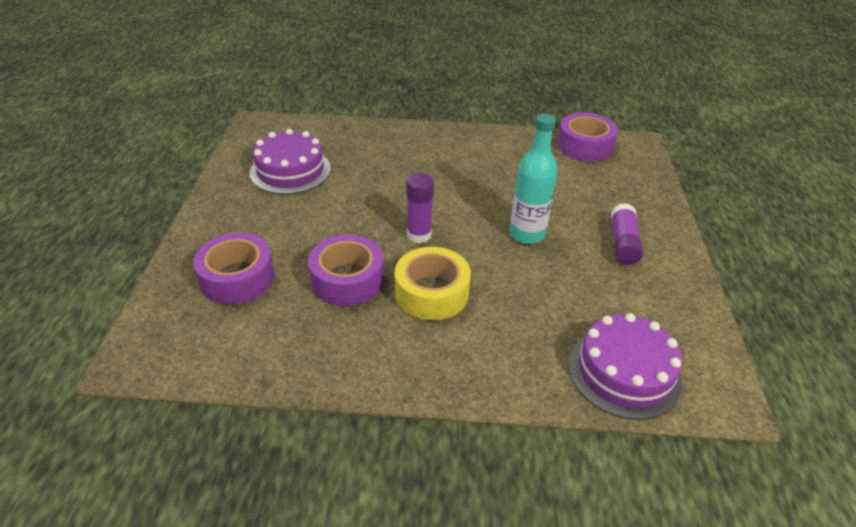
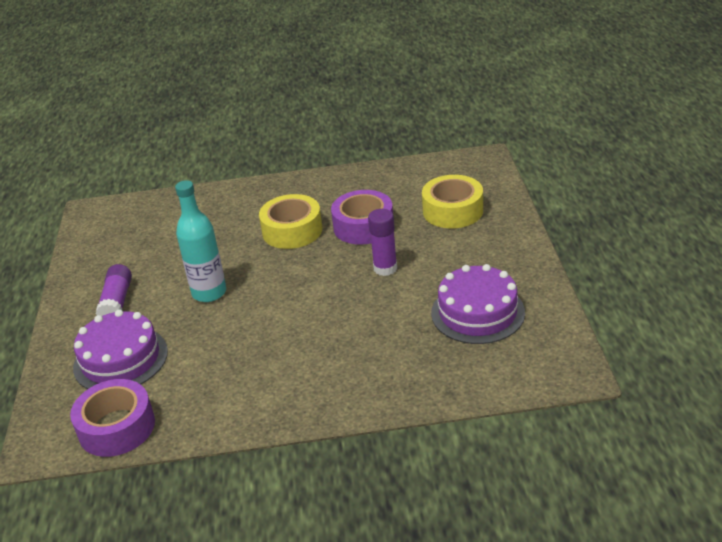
camera: 175 degrees right, 5 degrees down
purple tape [193,233,275,305] -> yellow tape [422,175,483,229]
purple glue stick [406,173,434,243] -> purple glue stick moved to [368,209,397,276]
purple cake [569,313,683,420] -> purple cake moved to [73,309,168,389]

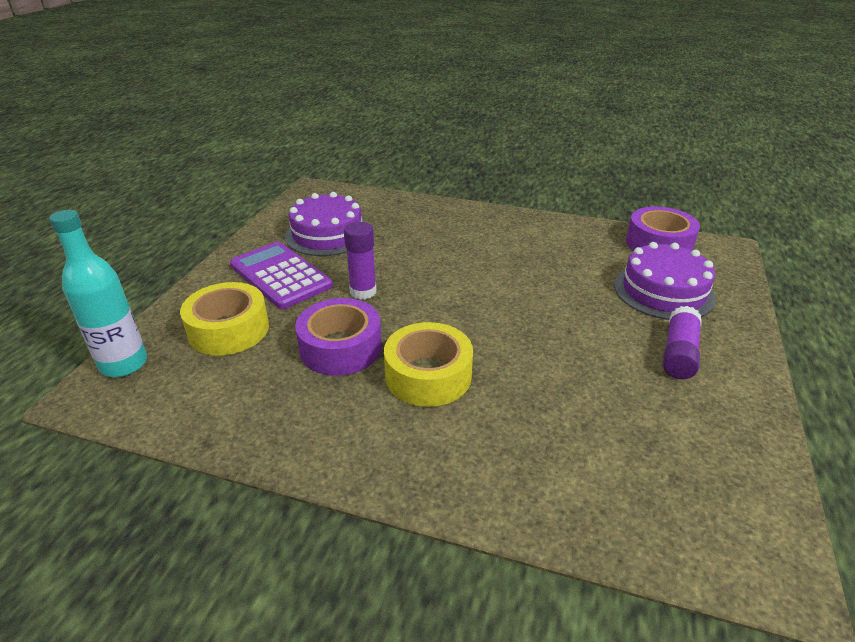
camera: 160 degrees left, 0 degrees up
turquoise bottle [175,180,226,302] -> turquoise bottle moved to [49,210,147,377]
none -> purple calculator [230,242,333,309]

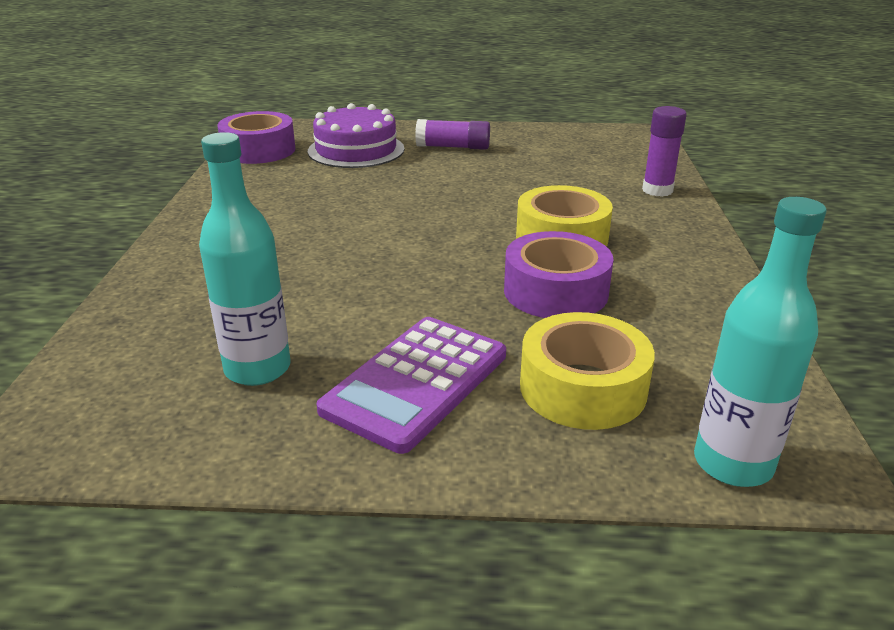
camera: 105 degrees left, 5 degrees down
purple cake [285,192,363,256] -> turquoise bottle [199,132,291,386]
purple glue stick [344,222,377,299] -> purple glue stick moved to [642,106,687,197]

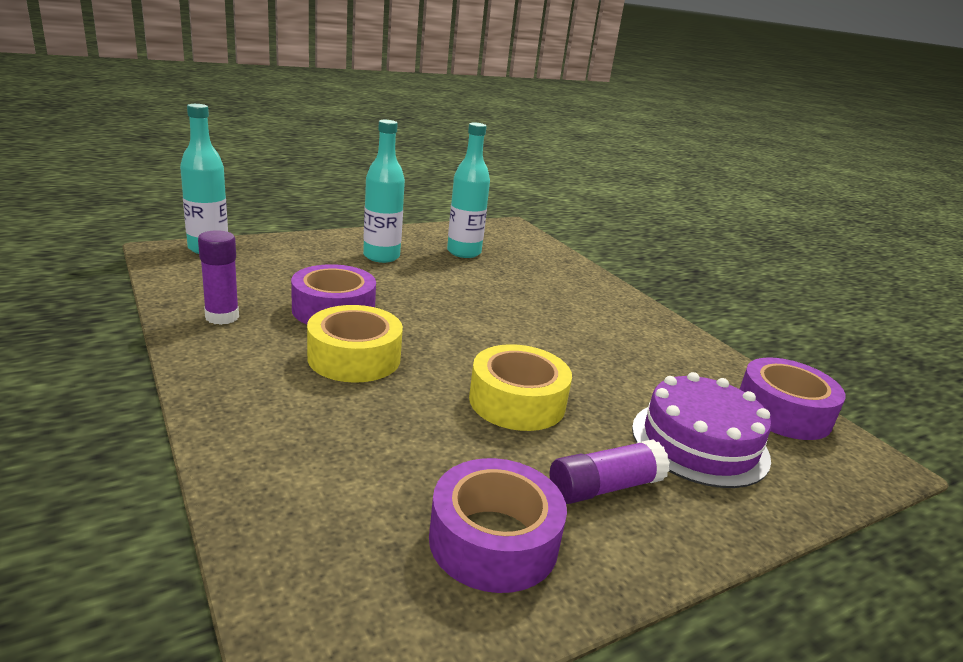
camera: 145 degrees right, 5 degrees down
purple calculator [317,317,506,454] -> turquoise bottle [363,120,405,263]
yellow tape [520,312,655,430] -> yellow tape moved to [469,344,572,431]
purple glue stick [642,106,687,197] -> purple glue stick moved to [198,230,239,325]
none -> purple tape [429,458,567,593]

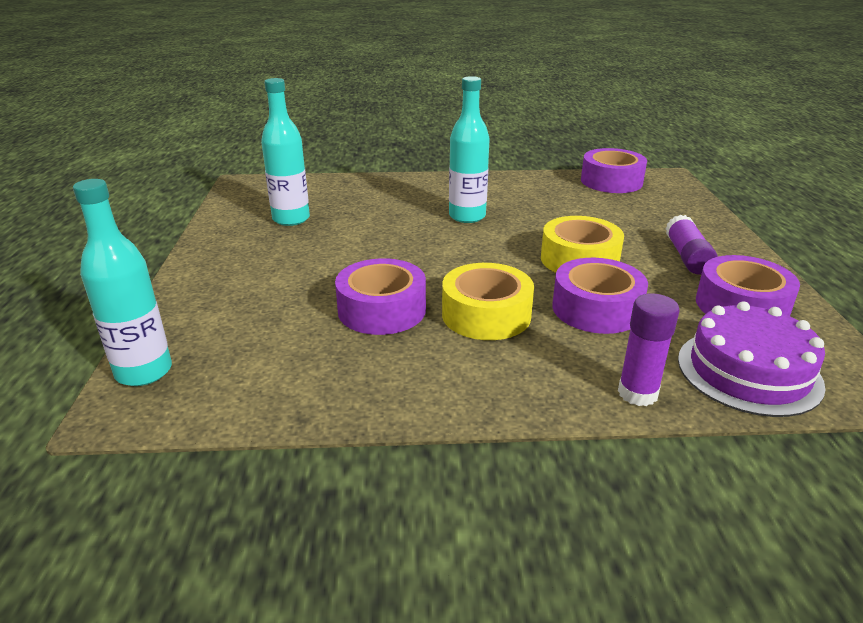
camera: 60 degrees left, 5 degrees up
purple glue stick [198,230,239,325] -> purple glue stick moved to [618,293,680,406]
turquoise bottle [363,120,405,263] -> turquoise bottle moved to [449,76,490,223]
purple cake [632,372,771,488] -> purple cake moved to [678,301,826,417]
none -> purple tape [552,258,648,334]

